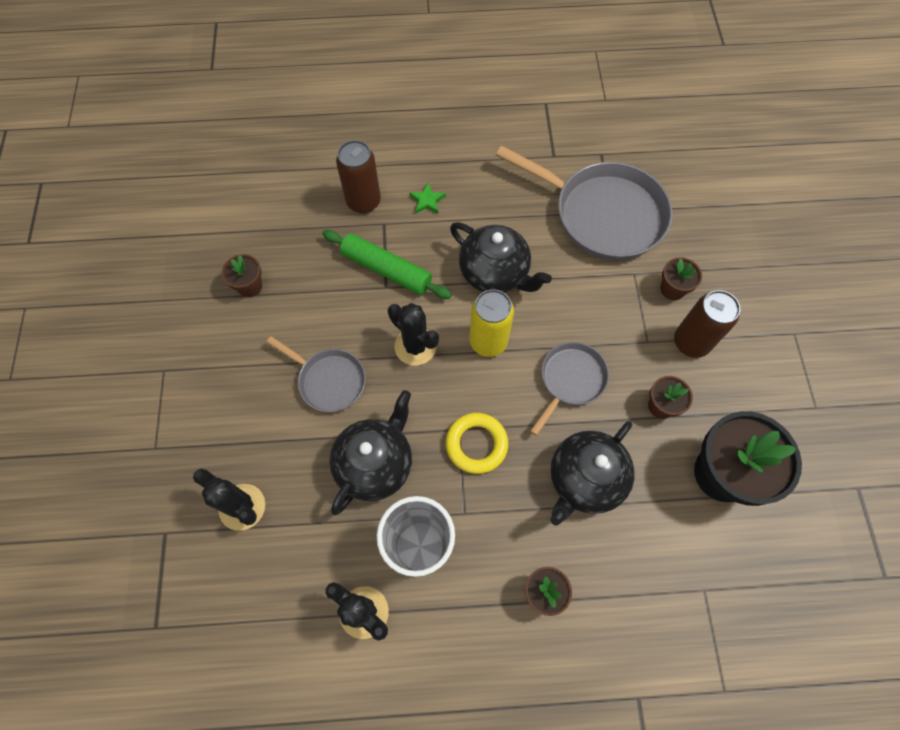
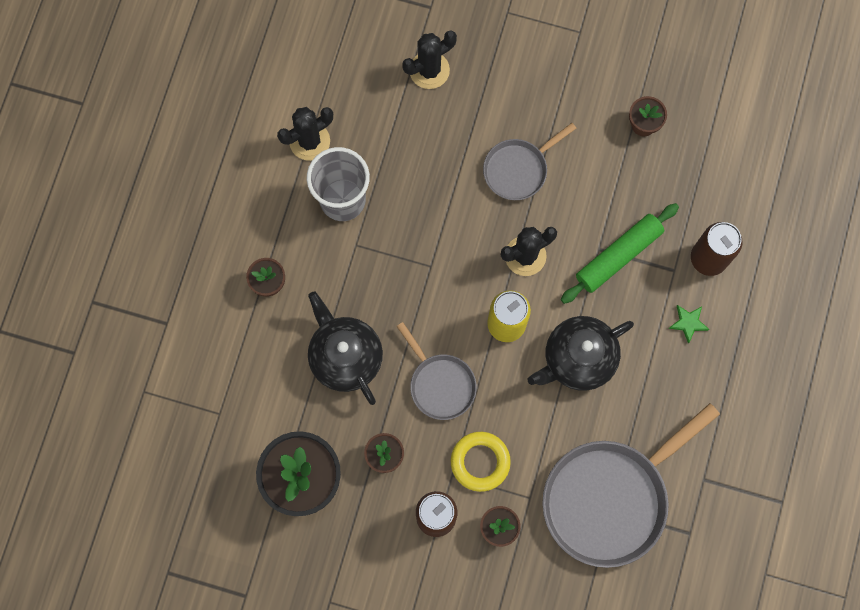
camera: 110 degrees right, 10 degrees up
black teapot [329,390,412,515] -> none
yellow ring [446,413,508,474] -> yellow ring moved to [451,432,511,492]

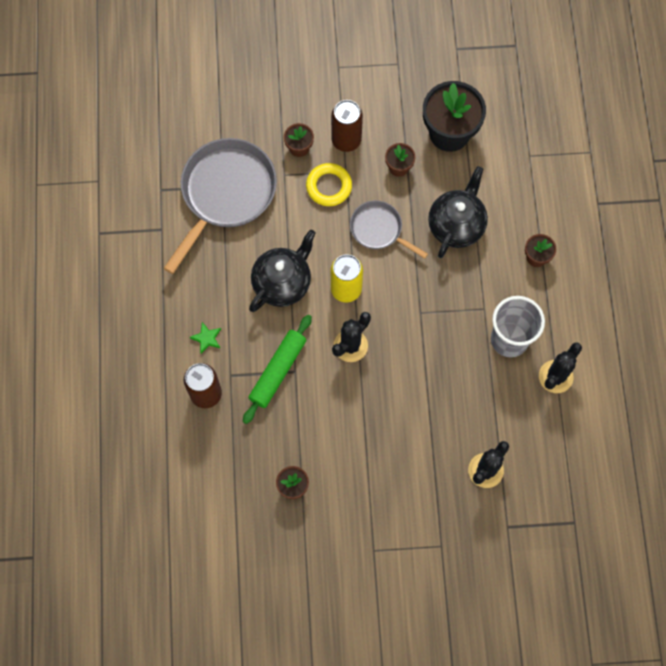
camera: 160 degrees right, 5 degrees down
black teapot [308,291,383,405] -> black teapot turned 105 degrees counterclockwise [428,166,488,258]
grey pan [483,123,576,200] -> none

